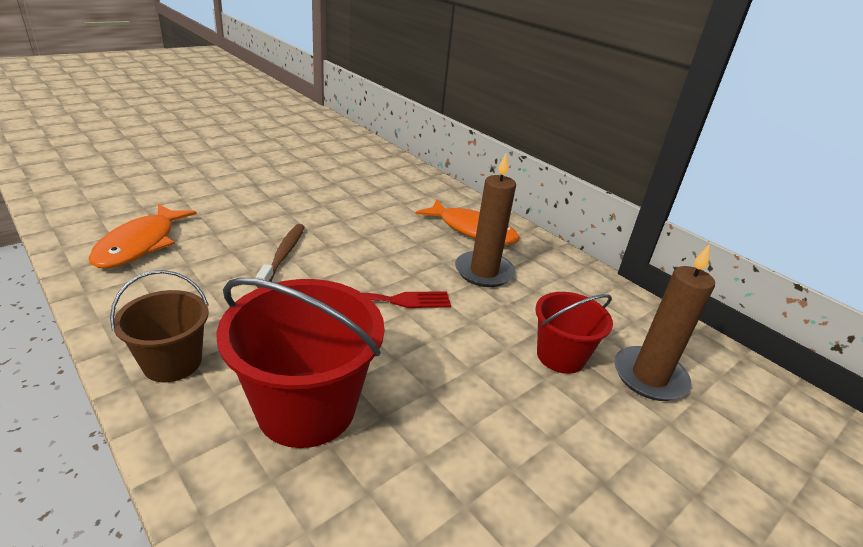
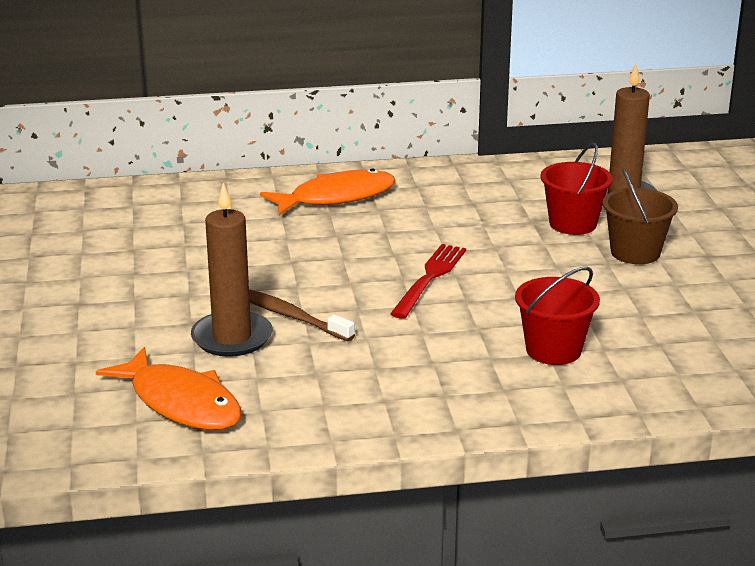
camera: 55 degrees left, 5 degrees down
brown bucket [110,270,209,382] -> brown bucket moved to [602,169,678,264]
red bucket [216,278,384,448] -> red bucket [515,267,600,365], size x0.60
brown candle [455,154,516,287] -> brown candle moved to [191,183,273,357]

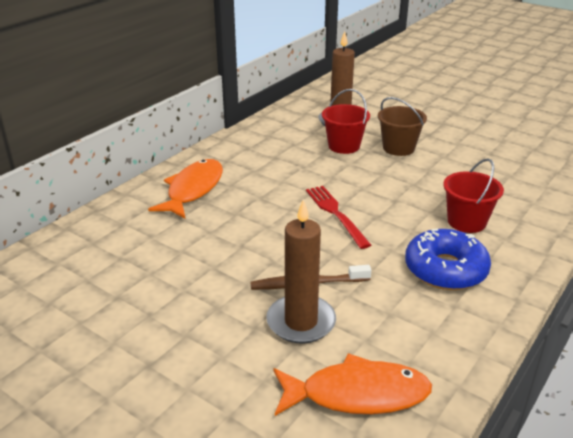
camera: 45 degrees left, 5 degrees up
none -> blue donut [405,229,491,290]

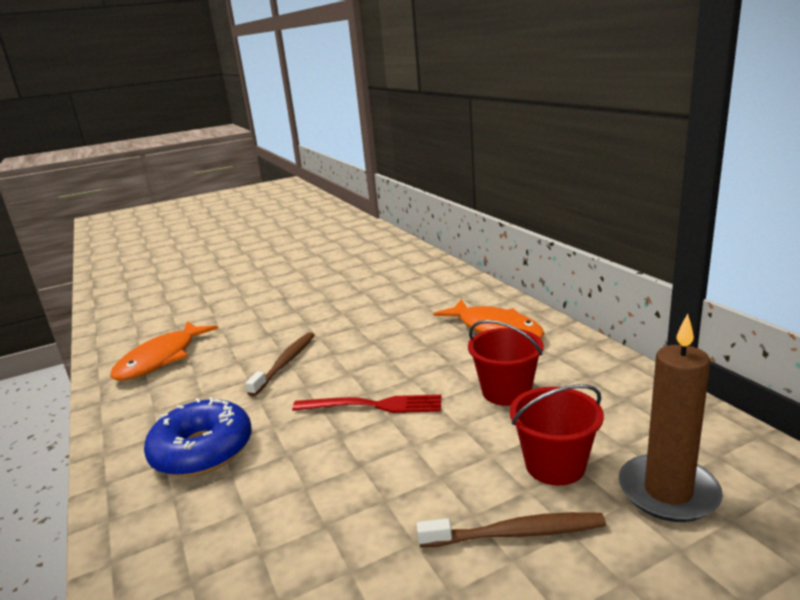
camera: 120 degrees right, 10 degrees down
brown candle [266,199,336,343] -> none
brown bucket [378,97,427,156] -> brown toothbrush [417,512,606,547]
red bucket [443,158,504,233] -> red bucket moved to [468,320,544,406]

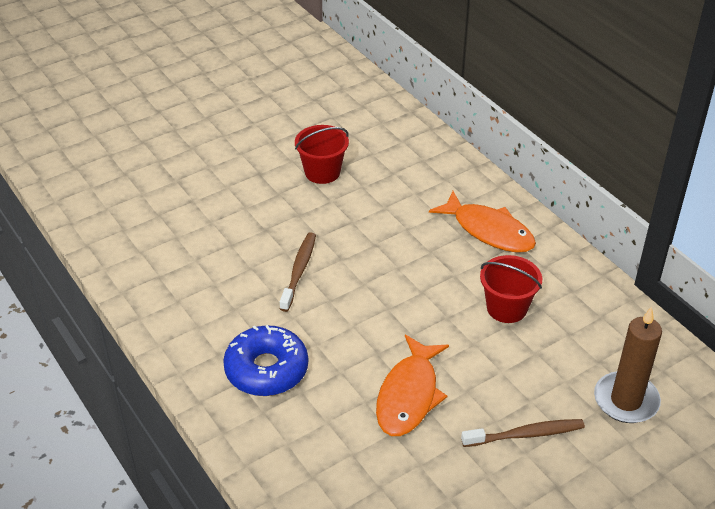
camera: 10 degrees left, 20 degrees up
orange fish [110,321,218,380] -> orange fish moved to [376,335,449,436]
red fork [292,395,441,413] -> none
red bucket [510,384,604,485] -> red bucket moved to [295,125,349,184]

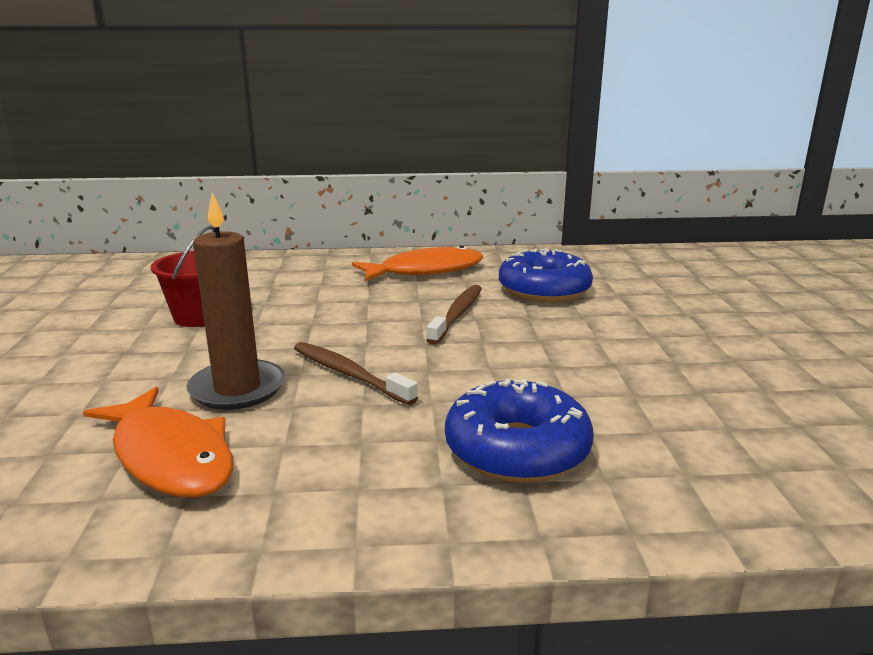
camera: 60 degrees left, 20 degrees down
orange fish [376,335,449,436] -> orange fish moved to [83,387,233,498]
brown toothbrush [461,419,585,447] -> brown toothbrush moved to [426,285,482,345]
red bucket [480,255,542,323] -> blue donut [499,248,593,303]
brown candle [594,307,662,423] -> brown candle moved to [187,192,285,410]

